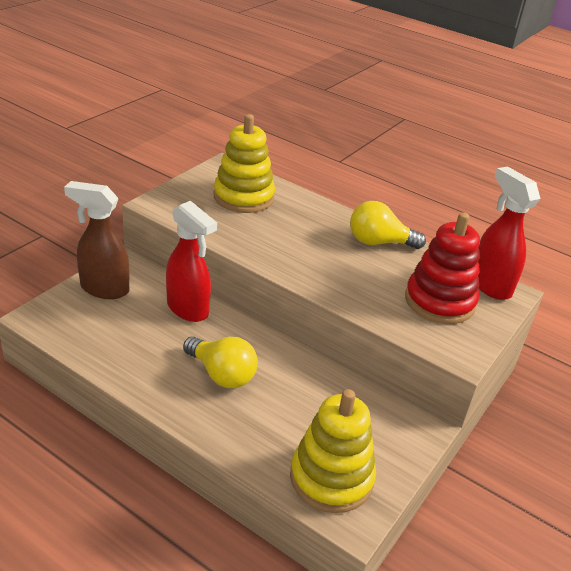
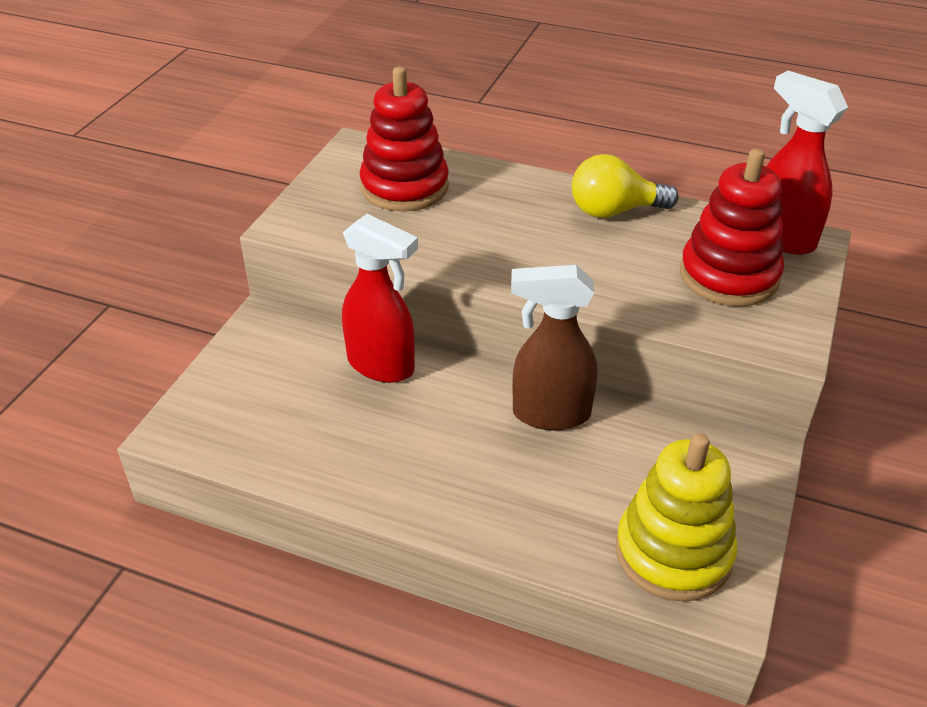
camera: 10 degrees left, 5 degrees up
brown spray bottle [64,181,129,299] -> brown spray bottle moved to [511,265,598,430]
yellow light bulb [183,336,258,388] -> none
yellow stacking toy [214,114,275,213] -> red stacking toy [359,67,449,211]

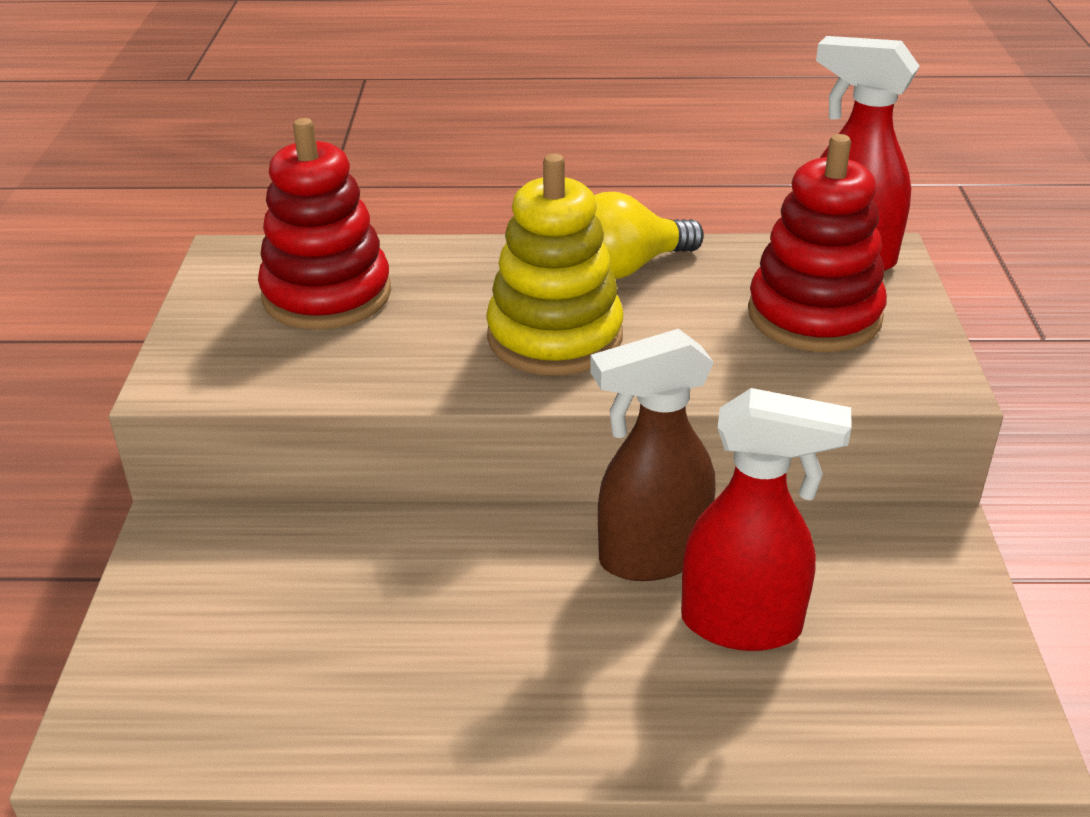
camera: 20 degrees left, 5 degrees down
red spray bottle [342,214,418,383] -> red spray bottle moved to [681,388,852,651]
yellow stacking toy [616,433,737,602] -> yellow stacking toy moved to [486,154,624,375]

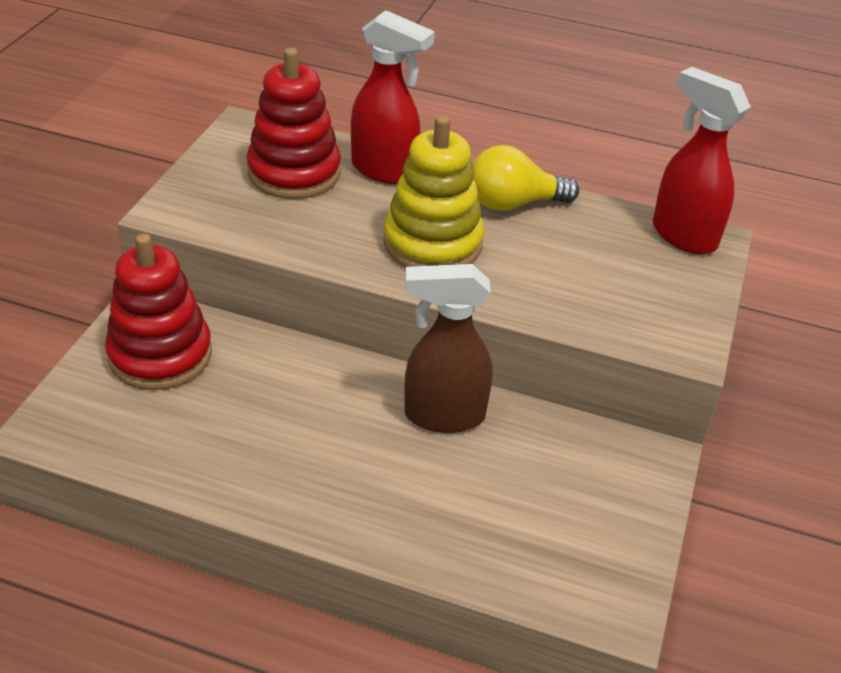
camera: 15 degrees right, 5 degrees up
red spray bottle [681,388,852,651] -> red spray bottle moved to [351,10,435,184]
red stacking toy [748,134,887,352] -> red stacking toy moved to [105,234,212,390]

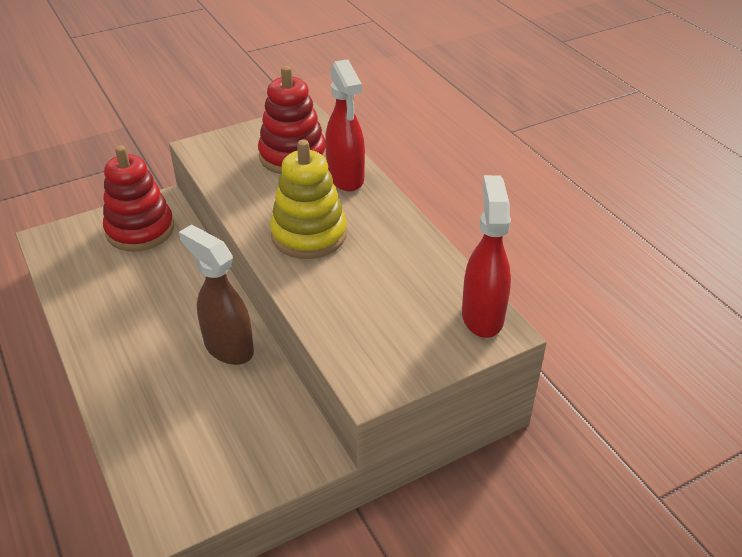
camera: 45 degrees right, 0 degrees up
yellow light bulb [473,145,579,211] -> none

